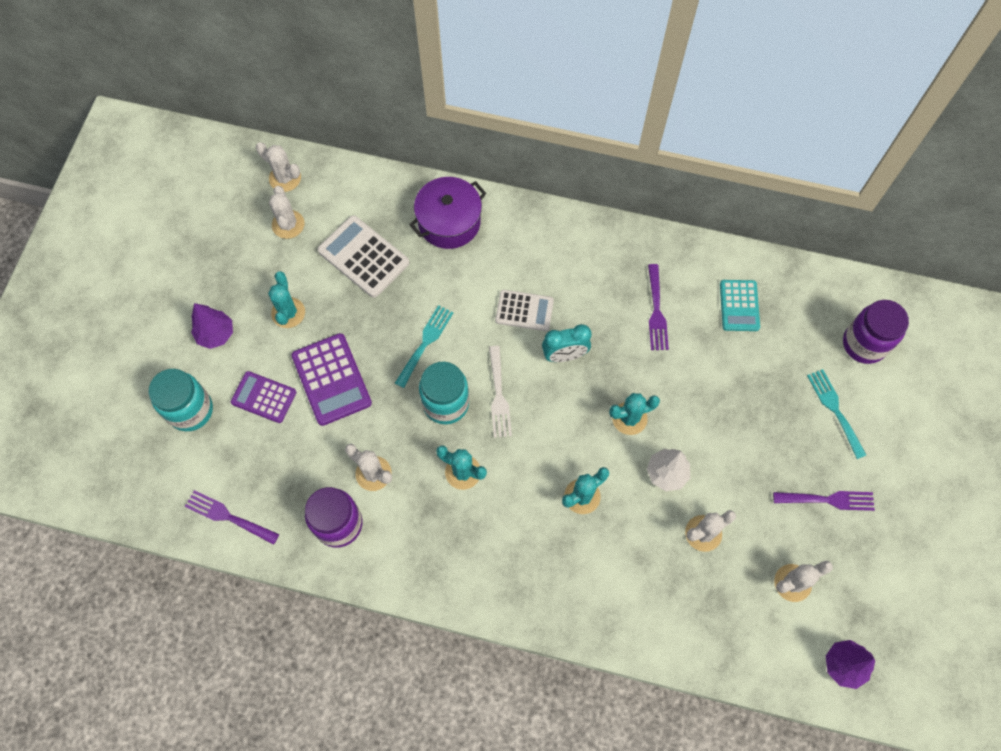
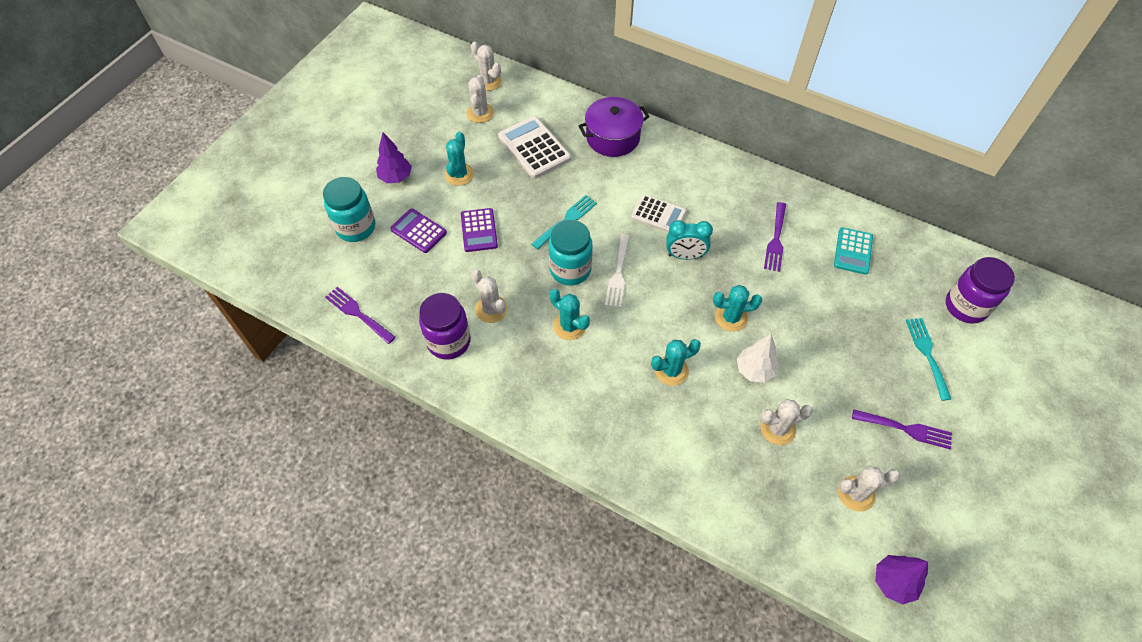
camera: 15 degrees right, 10 degrees down
purple calculator [292,333,372,426] -> purple calculator [461,208,498,252], size x0.66

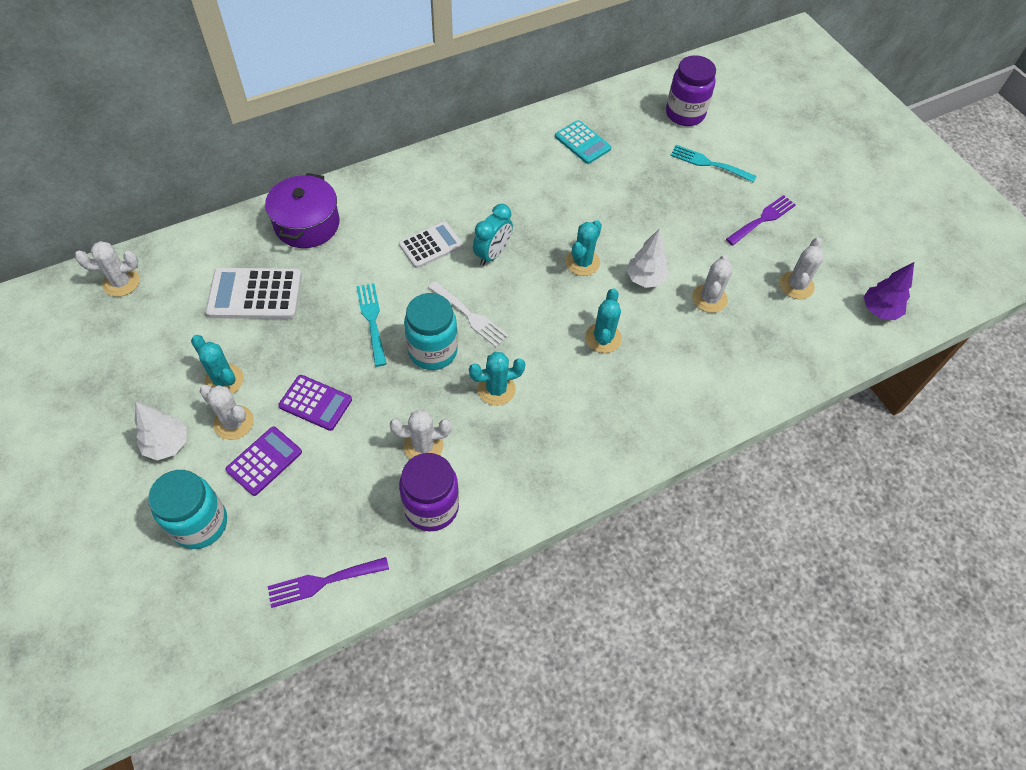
camera: 60 degrees left, 0 degrees up
purple tree [376,133,412,183] -> white tree [135,402,186,460]
purple calculator [390,208,447,253] -> purple calculator turned 150 degrees clockwise [226,427,302,496]
white cactus [467,75,494,123] -> white cactus moved to [199,385,254,440]
purple fork [764,202,786,272] -> none

